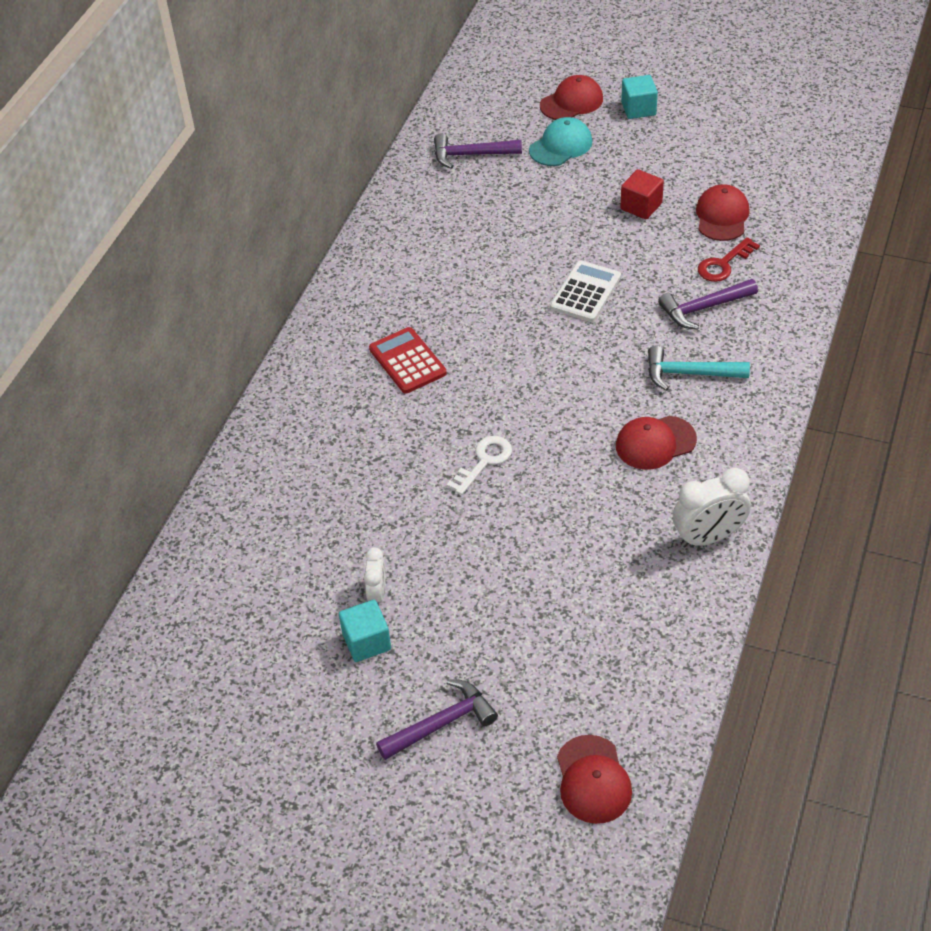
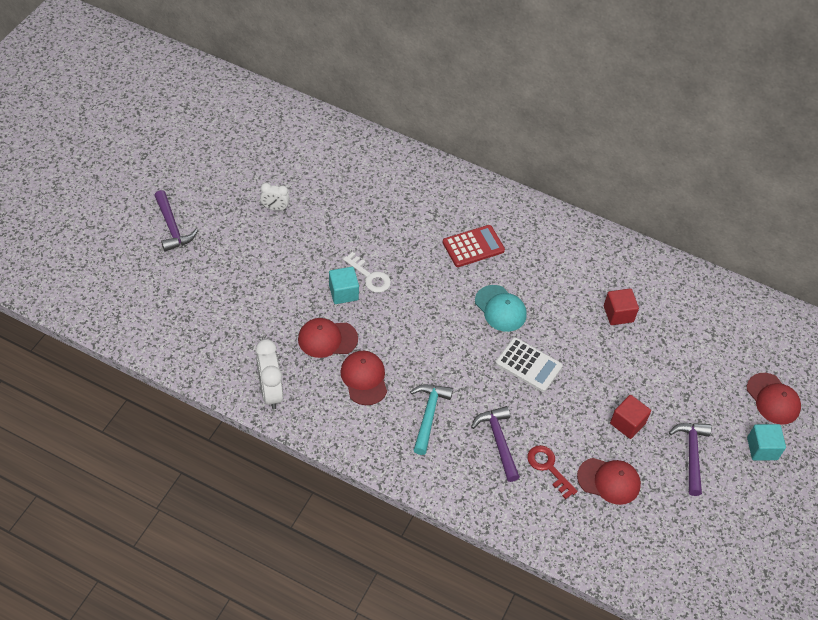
camera: 90 degrees right, 5 degrees up
turquoise cube [339,600,391,662] -> turquoise cube moved to [329,267,359,304]
purple hammer [434,133,522,169] -> purple hammer moved to [669,423,711,496]
turquoise cap [529,117,592,166] -> turquoise cap moved to [475,285,527,332]
red cap [557,735,632,824] -> red cap moved to [298,318,358,358]
none -> red cube [604,289,639,325]

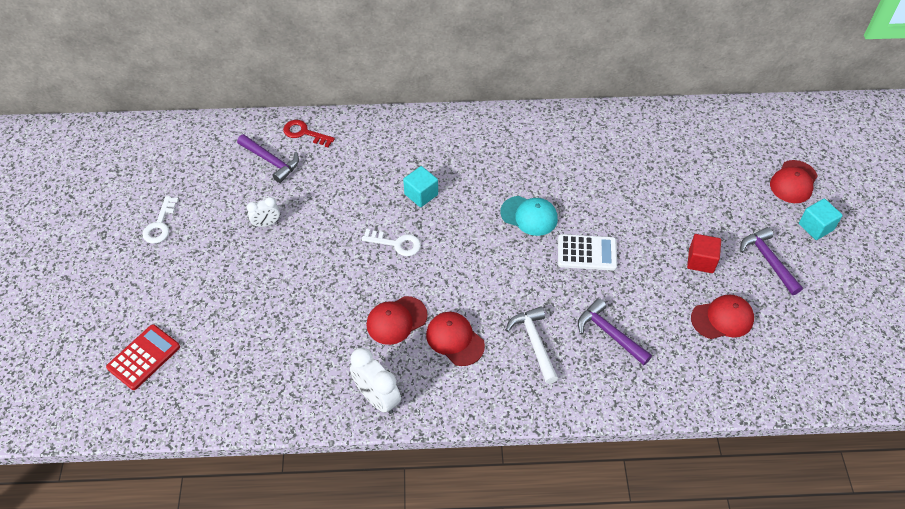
camera: 25 degrees left, 0 degrees up
purple hammer [154,190,198,252] -> purple hammer moved to [237,134,299,183]
turquoise cube [329,267,359,304] -> turquoise cube moved to [403,166,438,207]
turquoise hammer [410,384,453,455] -> white hammer [506,306,558,384]
red calculator [443,225,505,267] -> red calculator moved to [106,324,180,390]
red key [527,445,578,499] -> red key moved to [283,120,335,147]
red cube [604,289,639,325] -> none
red cap [747,373,801,425] -> red cap turned 90 degrees clockwise [770,160,818,203]
none -> white key [142,196,179,244]

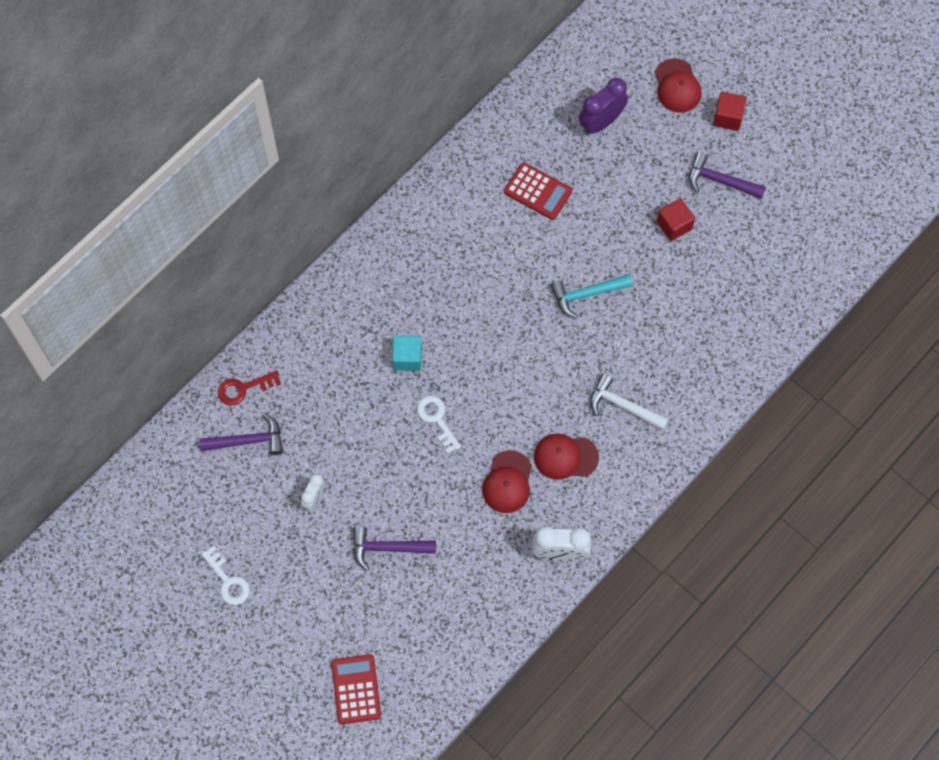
camera: 45 degrees left, 15 degrees up
white key [362,229,421,256] -> white key turned 90 degrees counterclockwise [417,396,461,454]
turquoise cap [500,196,558,236] -> none
white calculator [558,234,617,271] -> turquoise hammer [551,274,633,319]
purple hammer [578,298,652,365] -> purple hammer moved to [353,526,436,571]
red cap [691,295,754,339] -> none
turquoise cube [799,199,843,240] -> red cube [713,92,747,131]
none -> red calculator [504,163,572,220]
none -> purple clock [579,78,628,135]

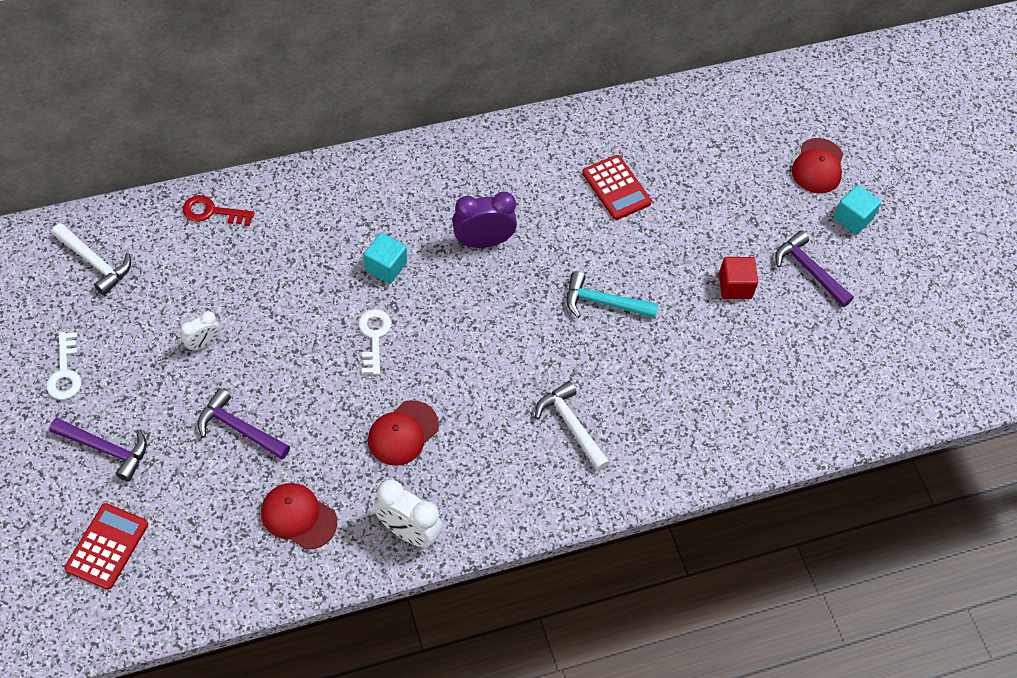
camera: 25 degrees right, 10 degrees down
purple hammer [200,413,283,455] -> purple hammer moved to [50,418,147,481]
red cap [534,434,599,480] -> red cap moved to [261,483,337,550]
purple clock [579,78,628,135] -> purple clock moved to [452,192,517,248]
red cube [713,92,747,131] -> turquoise cube [833,185,881,235]
none -> white hammer [52,223,131,295]

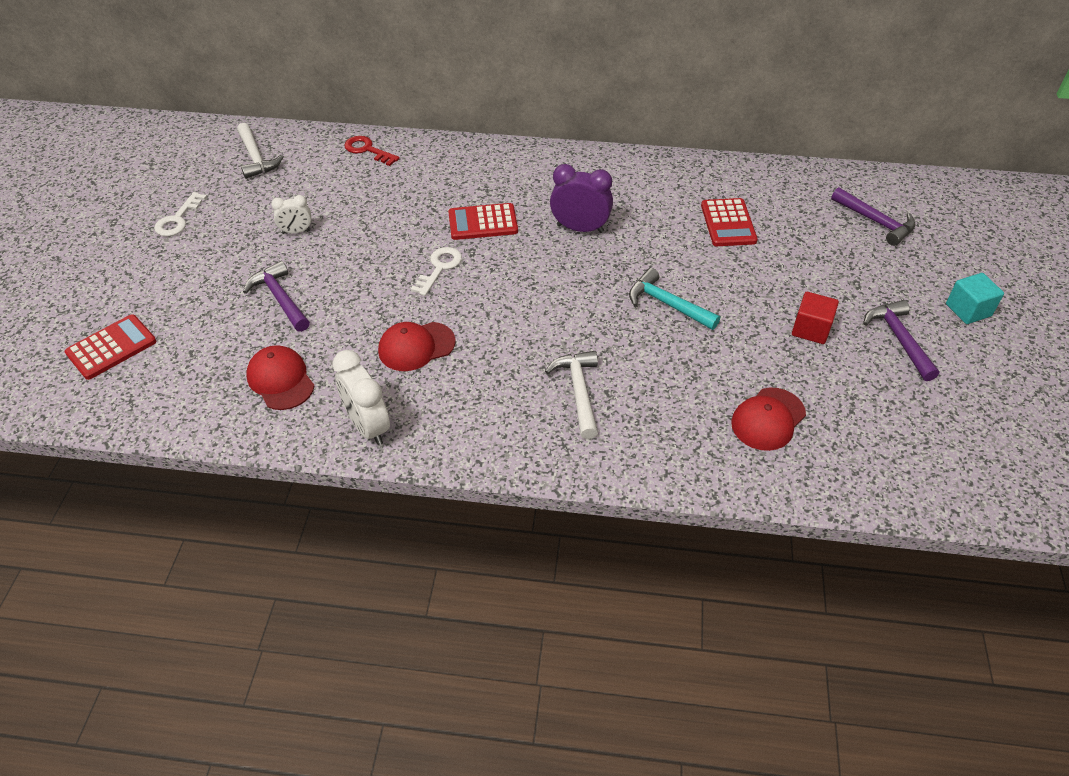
camera: 30 degrees right, 10 degrees down
purple hammer [50,418,147,481] -> purple hammer moved to [831,187,916,246]
turquoise cube [364,233,407,284] -> red calculator [448,203,518,240]
red cap [792,138,843,194] -> red cap moved to [731,387,806,451]

